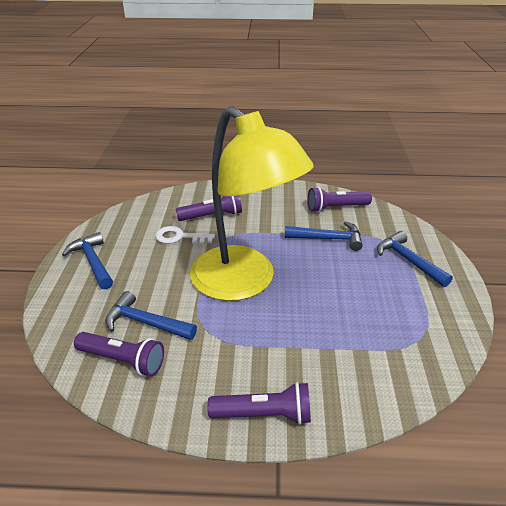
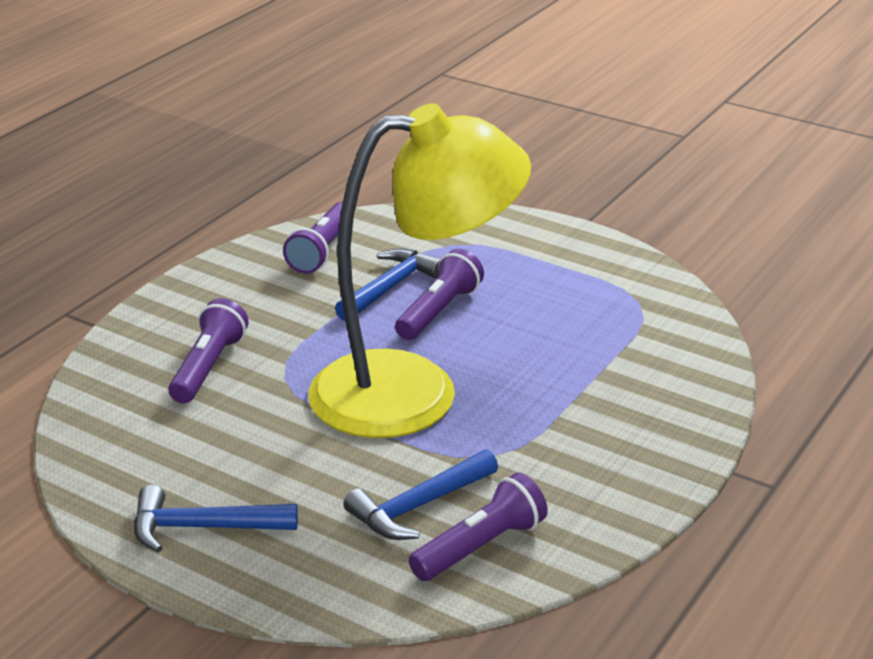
camera: 60 degrees left, 5 degrees down
white key [155,226,215,244] -> none
purple flashlight [207,382,311,425] -> purple flashlight moved to [395,249,484,340]
blue hammer [377,231,453,287] -> none

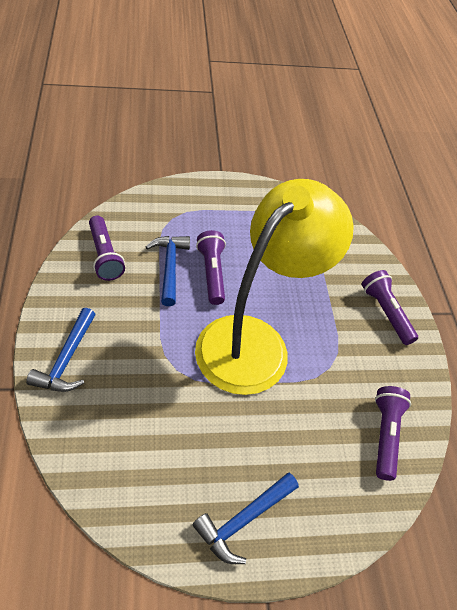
camera: 45 degrees left, 20 degrees up
purple flashlight [168,298,248,403] -> purple flashlight moved to [362,270,418,345]
blue hammer [343,449,498,540] -> blue hammer moved to [26,308,96,392]

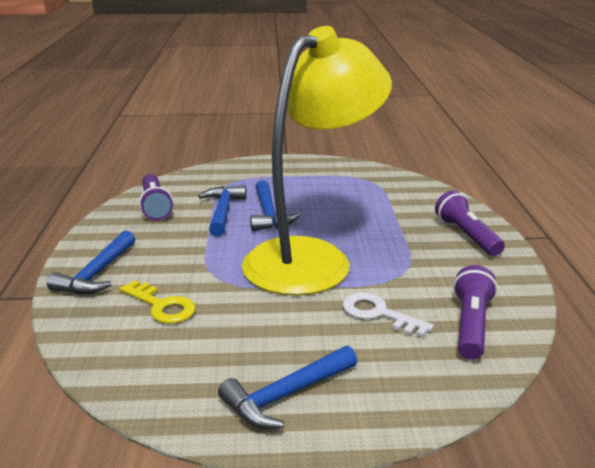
camera: 10 degrees right, 25 degrees down
purple flashlight [196,230,226,305] -> blue hammer [250,180,300,231]
none -> yellow key [120,280,196,324]
none -> white key [343,292,434,337]

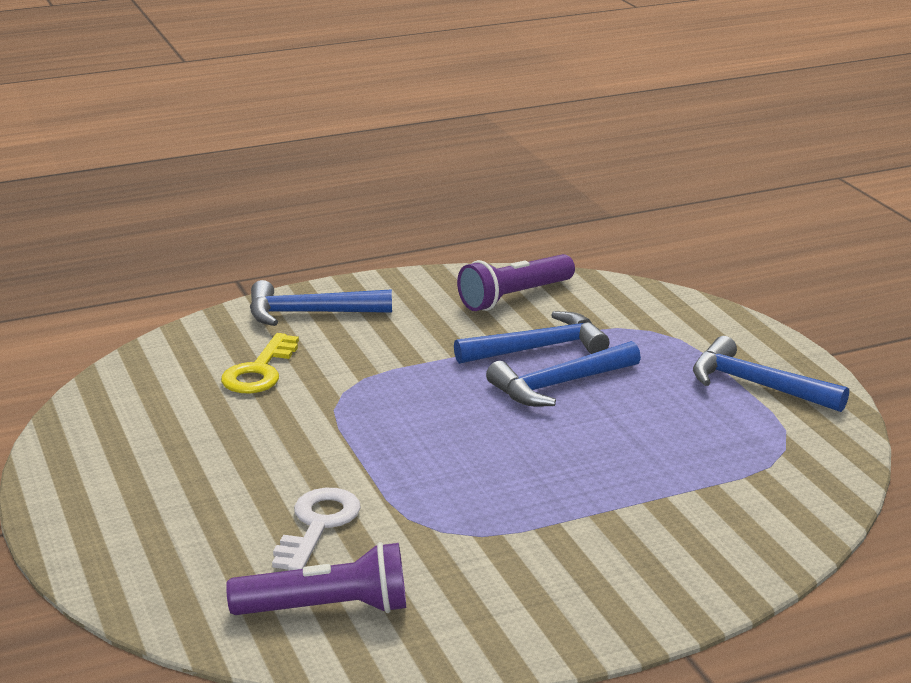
camera: 70 degrees right, 0 degrees up
blue hammer [218,346,357,429] -> blue hammer moved to [693,336,849,412]
yellow lamp [242,26,392,296] -> none
purple flashlight [435,190,505,256] -> none

